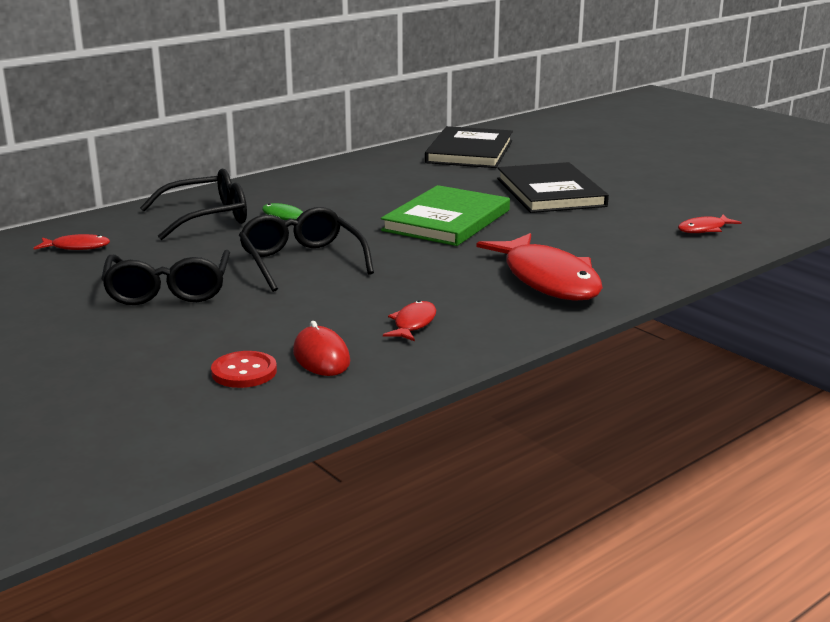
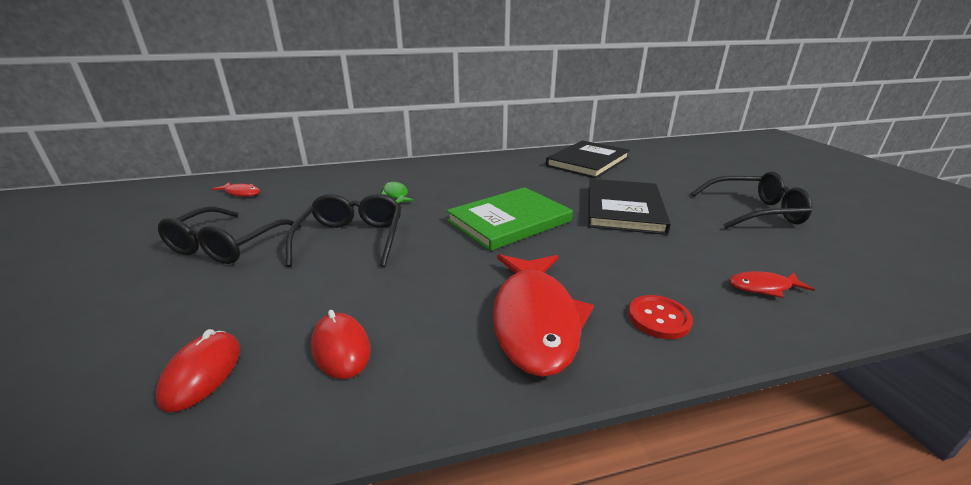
camera: 25 degrees right, 5 degrees up
black glasses [140,169,247,240] -> black glasses moved to [691,172,812,229]
red button [211,351,277,388] -> red button moved to [628,295,693,339]
red fish [383,300,436,341] -> red mouse [311,310,371,379]

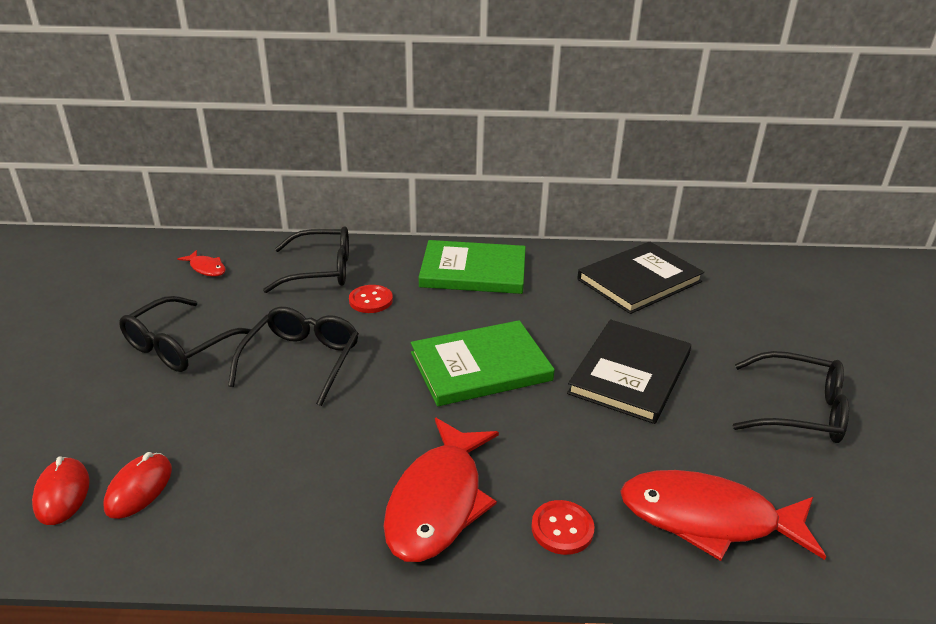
camera: 15 degrees right, 5 degrees up
red mouse [311,310,371,379] -> red mouse moved to [32,457,90,525]
green fish [381,182,414,203] -> red button [349,285,393,313]
red fish [729,271,815,298] -> red fish [620,470,826,561], size x2.20
none -> black glasses [263,226,349,293]
none -> green book [419,240,526,294]

